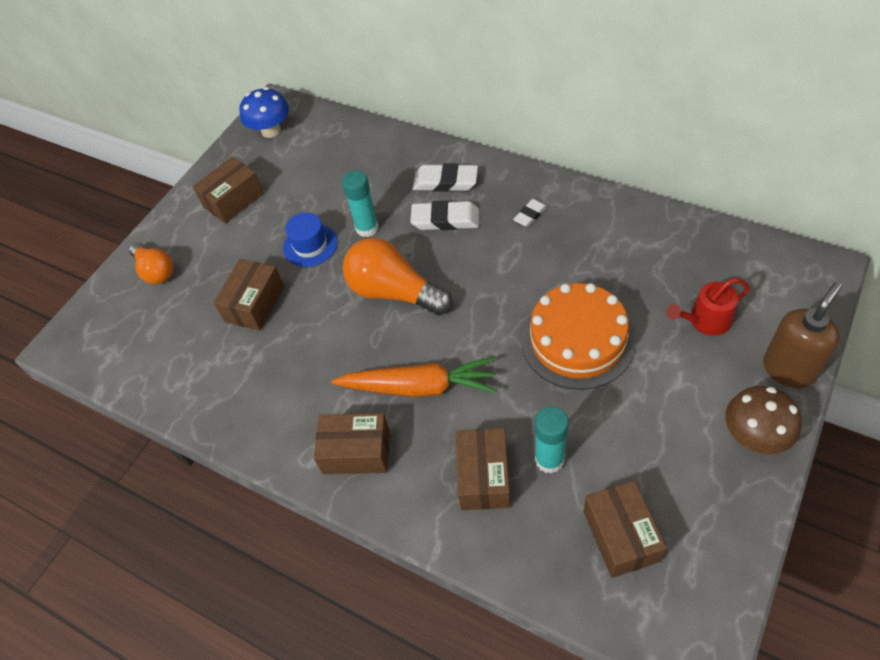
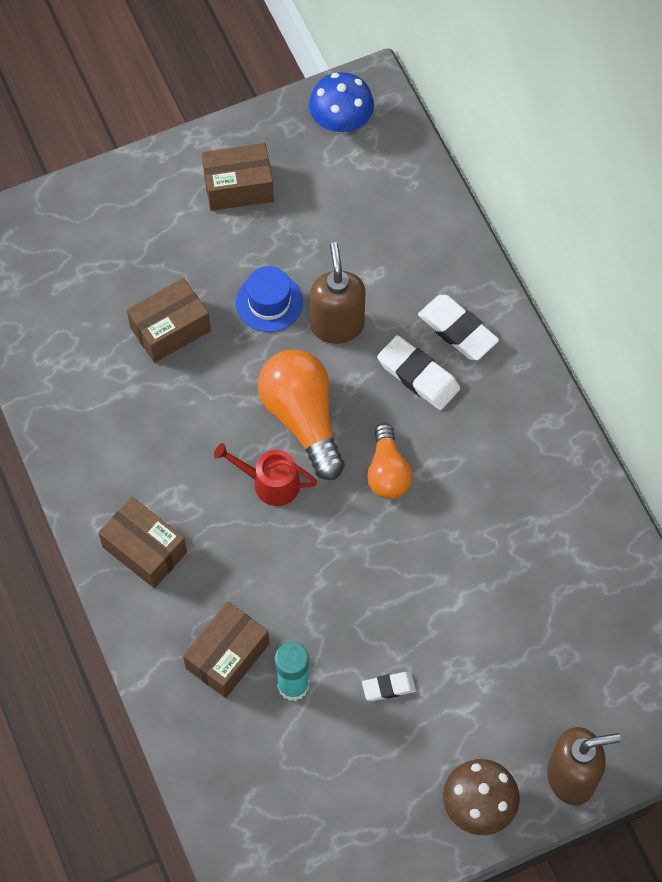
camera: 30 degrees right, 10 degrees up
orange light bulb [129,242,173,284] -> orange light bulb moved to [367,423,412,499]
orange carrot [331,357,497,397] -> none
turquoise glue stick [342,170,379,237] -> brown soap dispenser [310,242,365,344]
white eraser [513,199,547,227] -> white eraser moved to [362,672,416,701]
orange cake [521,283,635,390] -> none
brown box [583,481,667,578] -> none
red watering can [667,278,750,336] -> red watering can moved to [214,443,317,506]

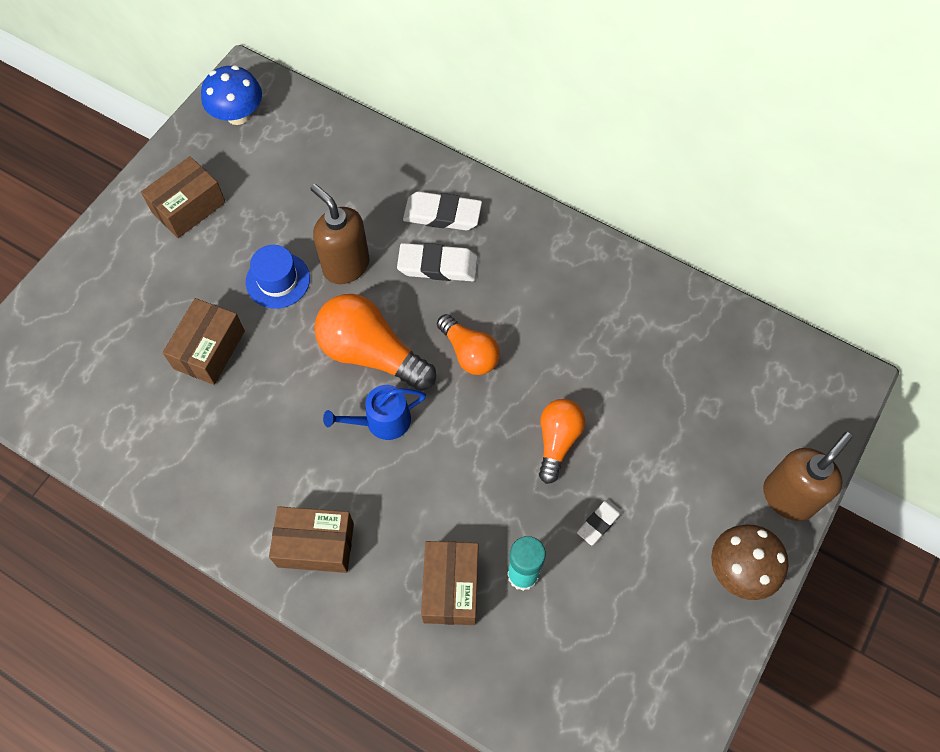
camera: 35 degrees left, 0 degrees up
red watering can [214,443,317,506] -> blue watering can [323,385,426,440]
none -> orange light bulb [539,399,585,484]

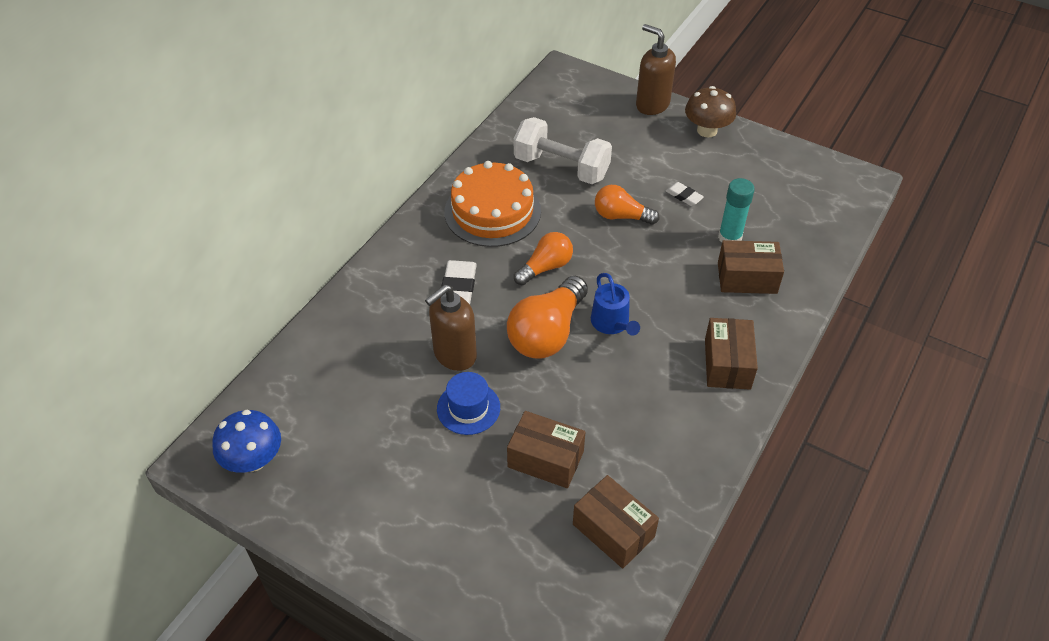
camera: 90 degrees left, 15 degrees down
brown box [141,156,226,238] -> brown box moved to [573,475,659,569]
white eraser [403,191,482,230] -> none
none -> orange cake [444,161,541,247]
none -> white dumbbell [514,117,612,184]

